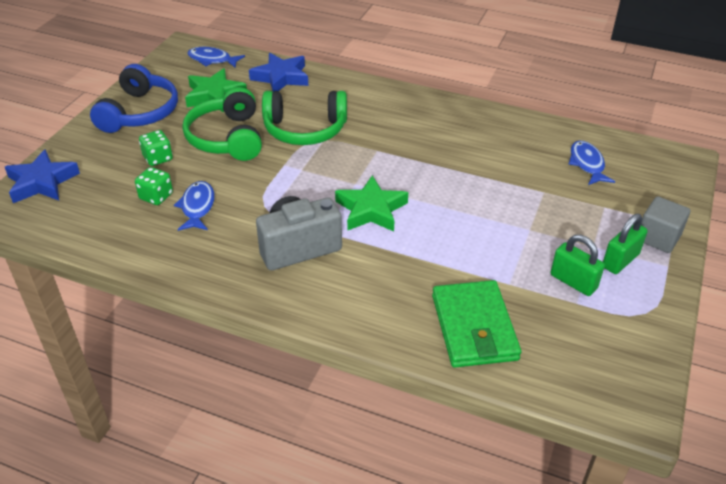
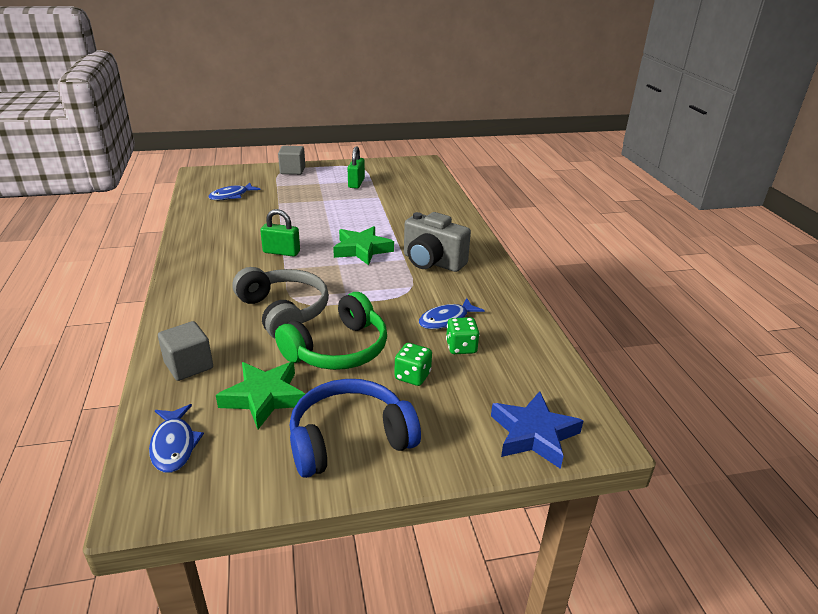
camera: 125 degrees left, 10 degrees down
blue star [249,53,308,91] -> grey cube [158,321,213,381]
green headphones [262,91,347,145] -> grey headphones [233,267,329,338]
green wallet [432,280,521,367] -> none
green padlock [603,214,648,274] -> green padlock moved to [260,209,300,257]

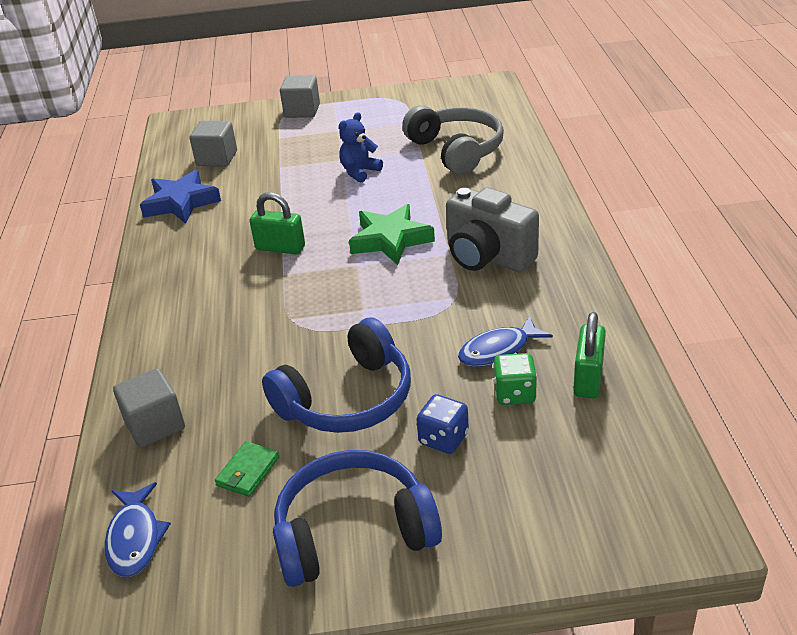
camera: 10 degrees right, 5 degrees up
blue fish [208,183,261,200] -> grey cube [189,121,237,167]
green star [216,362,305,429] -> green wallet [215,441,279,497]
grey headphones [233,267,329,338] -> grey headphones moved to [402,105,504,175]
green headphones [275,292,387,370] -> blue headphones [262,317,411,433]
green padlock [348,146,365,189] -> green padlock moved to [573,312,606,398]
green dice [394,343,432,386] -> blue dice [416,394,469,454]
blue star [491,391,584,469] -> blue star moved to [140,170,221,224]
none -> blue teddy bear [339,112,383,182]

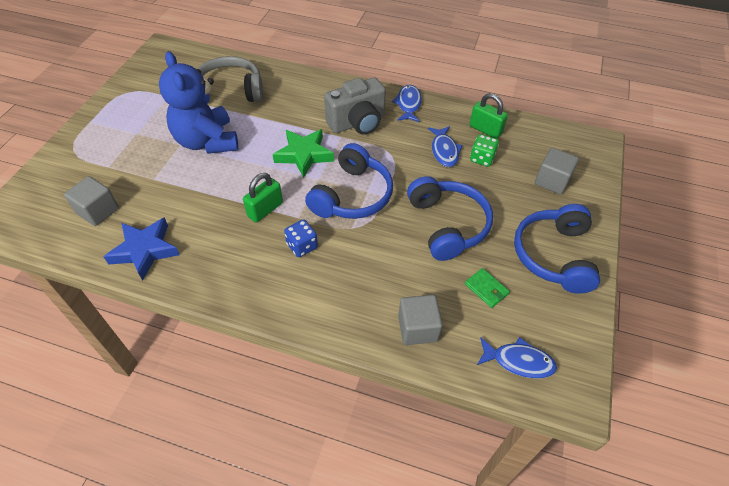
camera: 70 degrees left, 15 degrees up
grey cube [280,75,320,118] -> grey cube moved to [535,148,579,194]
blue teddy bear [339,112,383,182] -> blue teddy bear [159,51,238,154], size x2.05
blue dice [416,394,469,454] -> blue dice moved to [284,219,318,257]
none -> blue headphones [305,143,393,219]
none -> blue fish [392,85,422,122]

